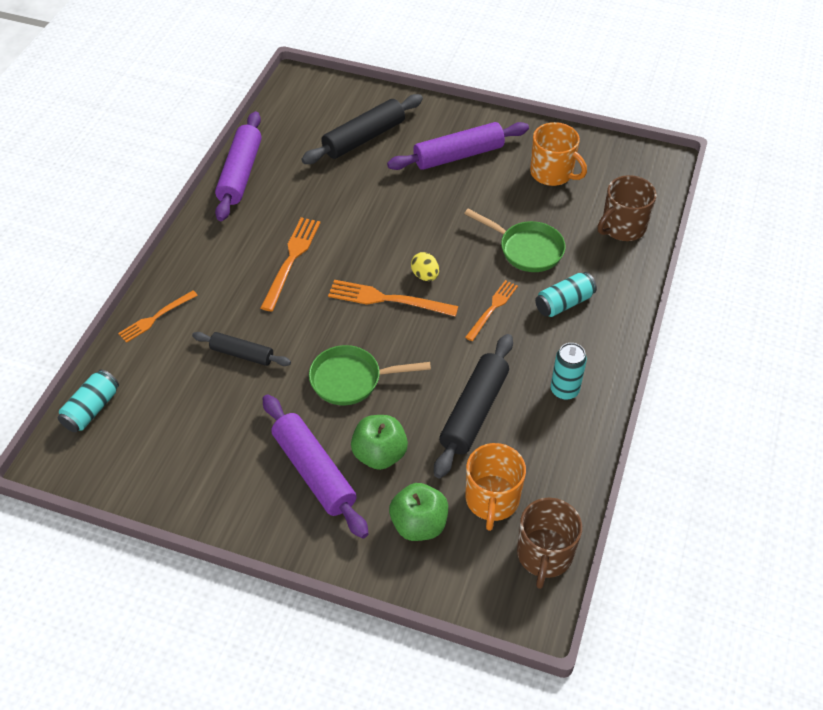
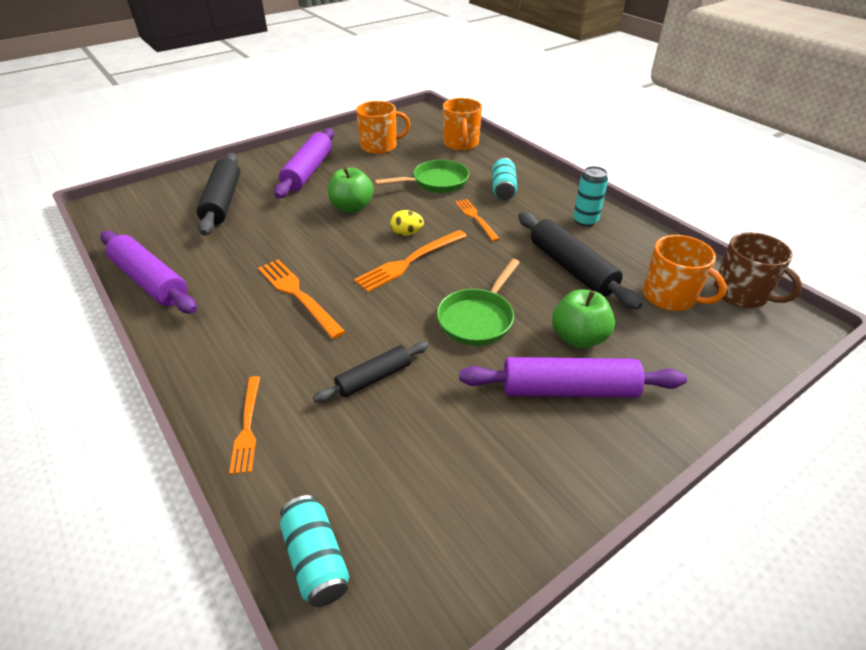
camera: 55 degrees left, 10 degrees down
green apple [389,483,448,541] -> green apple moved to [328,167,374,213]
brown mug [598,175,656,241] -> orange mug [443,98,482,151]

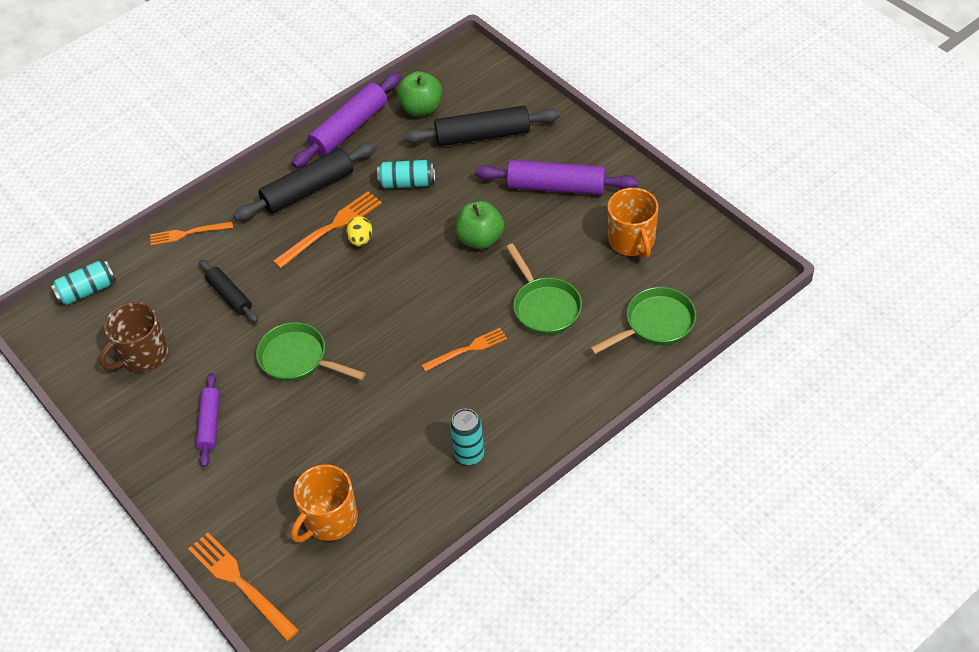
camera: 90 degrees right, 10 degrees up
orange fork [354,230,467,292] -> orange fork moved to [188,532,299,641]
yellow egg [390,210,424,236] -> yellow egg moved to [346,216,372,247]
orange mug [443,98,482,151] -> green pan [590,287,696,355]
purple rolling pin [459,357,687,398] -> purple rolling pin [196,373,220,467], size x0.60
turquoise can [492,158,518,200] -> turquoise can moved to [377,160,435,189]
black rolling pin [518,212,643,310] -> black rolling pin moved to [234,142,377,220]
green apple [552,289,615,348] -> green apple moved to [397,71,442,116]
brown mug [714,232,802,308] -> brown mug moved to [99,302,168,372]

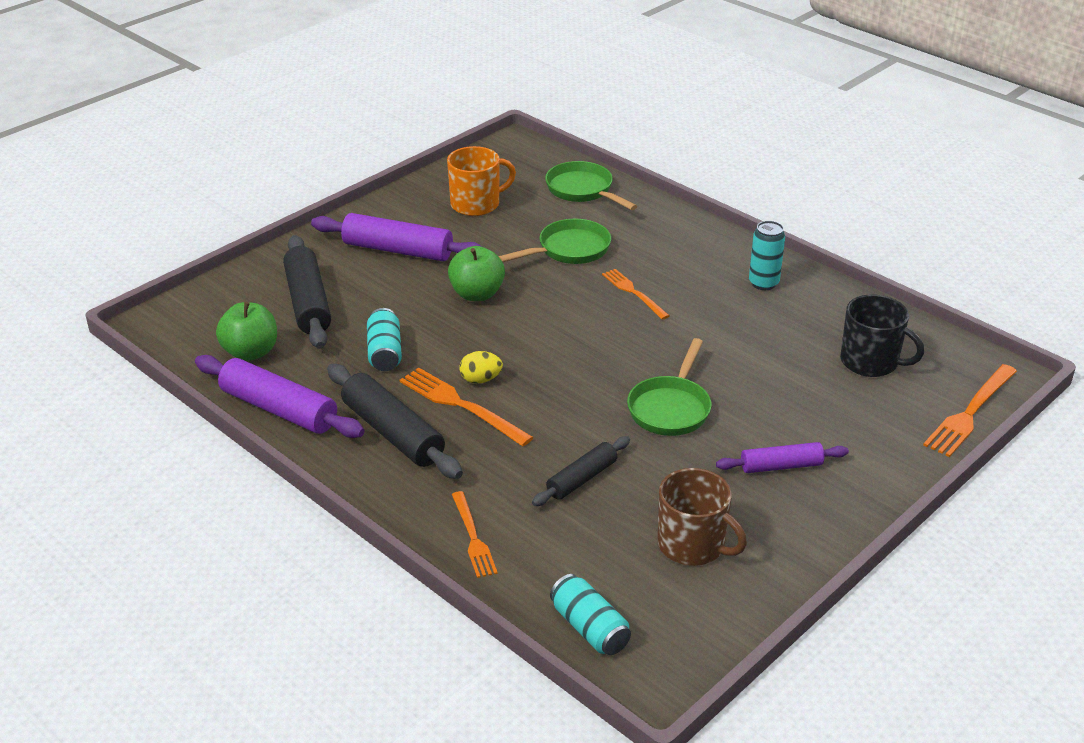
camera: 100 degrees left, 15 degrees down
orange mug [291,464,358,543] -> black mug [840,295,924,377]
purple rolling pin [475,160,638,195] -> purple rolling pin turned 75 degrees counterclockwise [311,213,482,261]

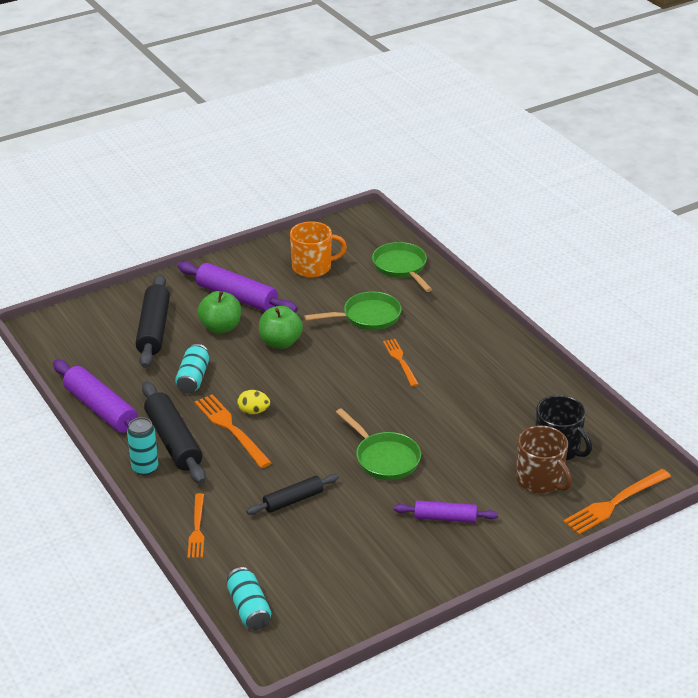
camera: 15 degrees right, 0 degrees up
green apple [216,302,277,361] -> green apple moved to [197,291,241,334]
green pan [627,338,712,436] -> green pan turned 75 degrees counterclockwise [336,408,421,480]
brown mug [657,468,747,566] -> brown mug moved to [516,425,572,494]
turquoise can [749,221,785,290] -> turquoise can moved to [127,417,158,476]

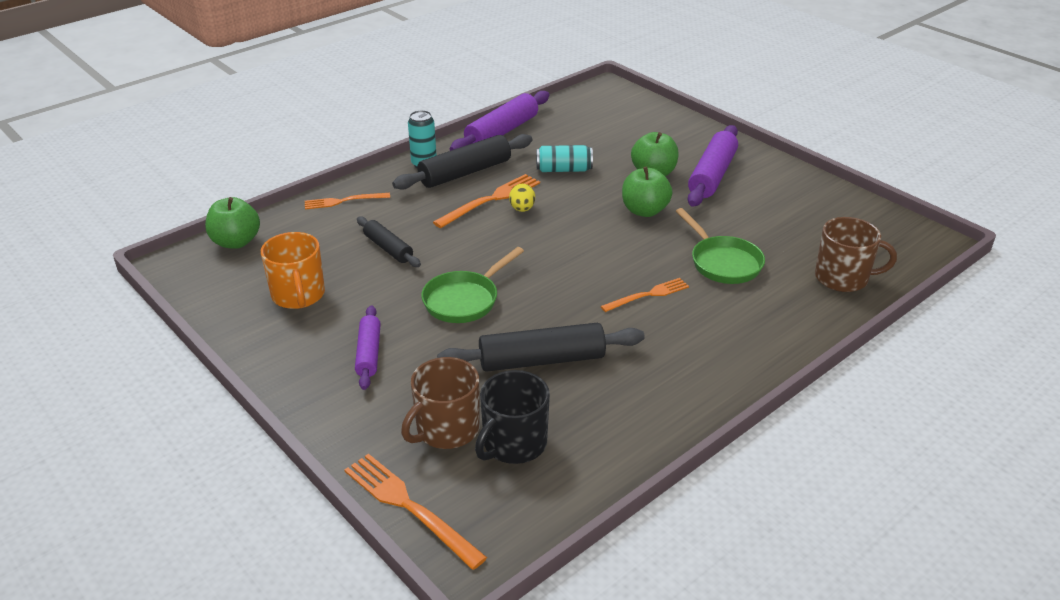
camera: 80 degrees right, 0 degrees up
black rolling pin [135,274,170,368] -> black rolling pin moved to [437,323,645,372]
turquoise can [227,567,271,630] -> green apple [205,197,260,249]
orange mug [290,221,347,278] -> orange mug moved to [261,232,325,309]
green pan [372,242,432,292] -> brown mug [815,217,897,292]

